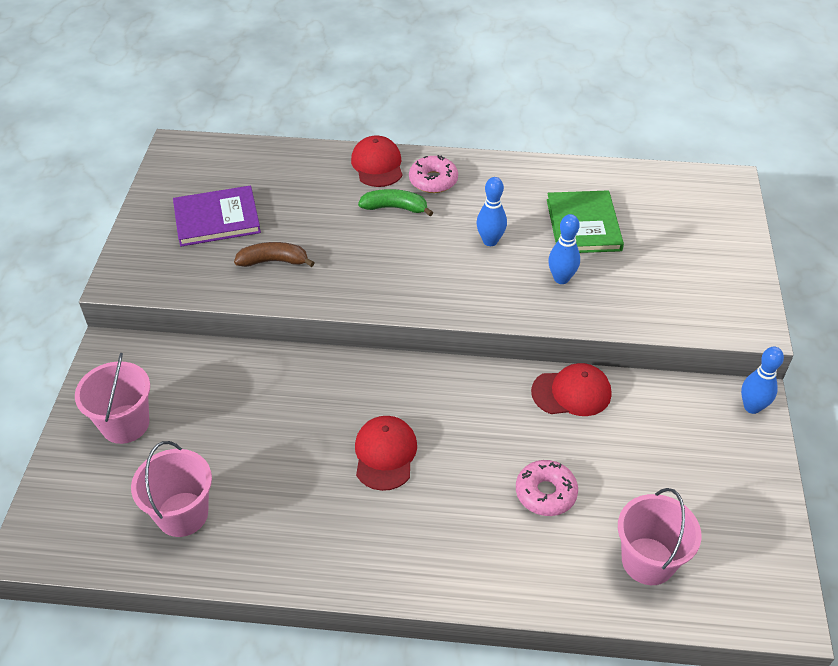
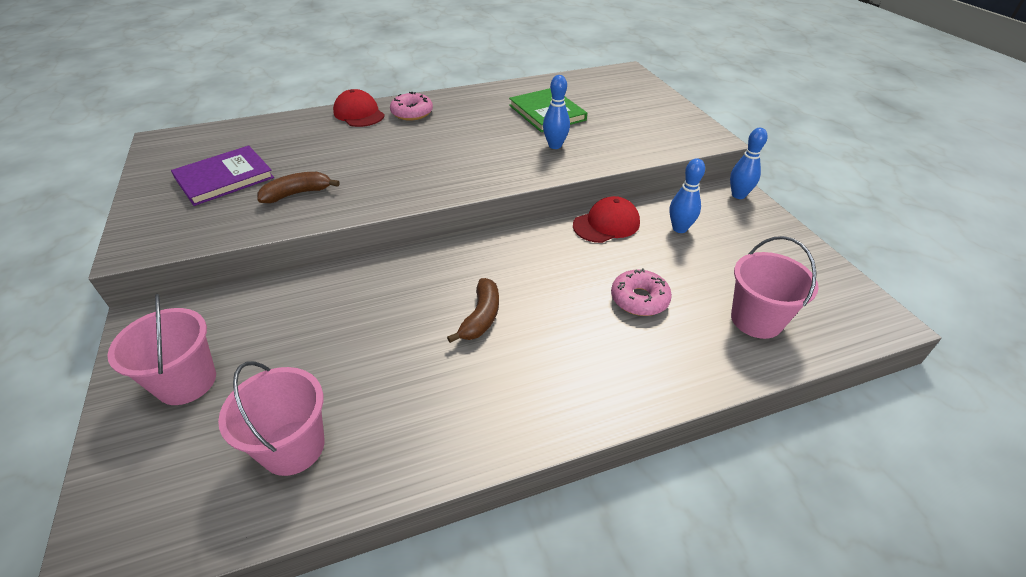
camera: 25 degrees left, 5 degrees down
red cap [355,416,417,491] -> brown banana [447,278,499,343]
green banana [358,189,433,216] -> none
blue bowling pin [476,177,507,246] -> blue bowling pin moved to [669,158,705,233]

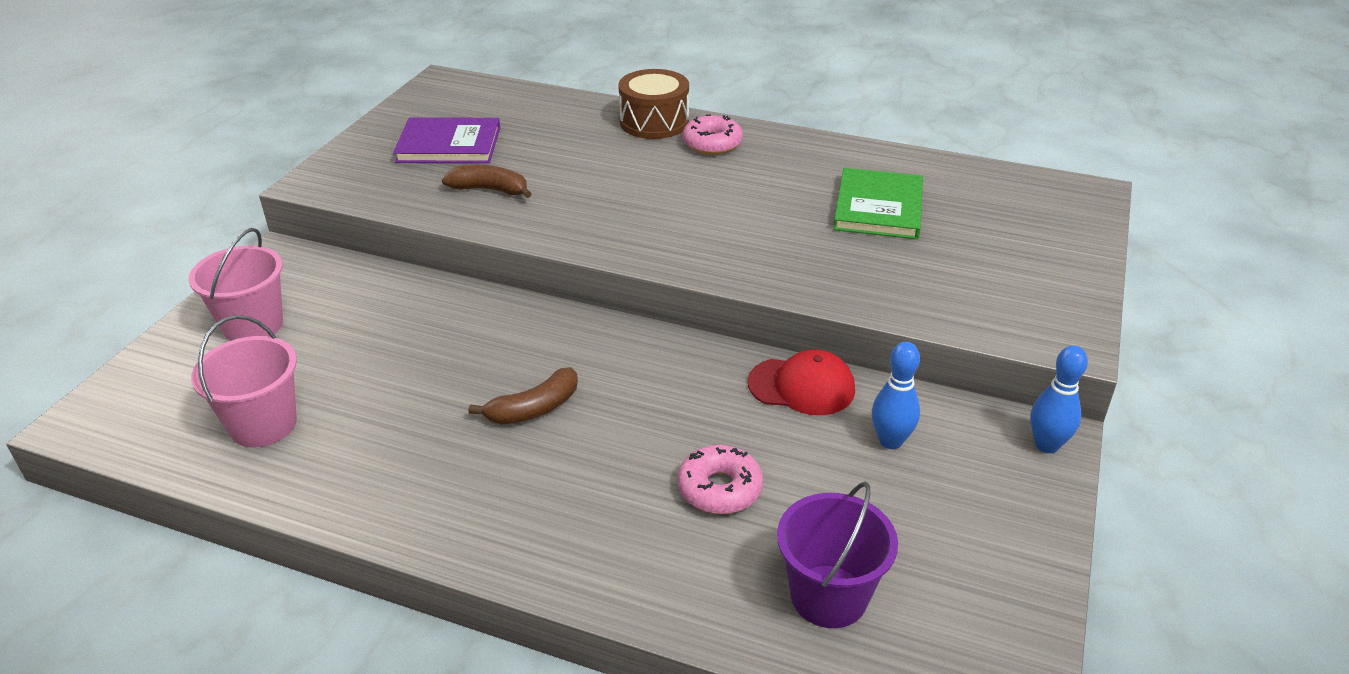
camera: 40 degrees right, 5 degrees down
red cap [333,89,385,127] -> brown drum [618,69,689,139]
blue bowling pin [543,75,570,149] -> none
pink bucket [731,236,819,339] -> purple bucket [777,482,898,628]

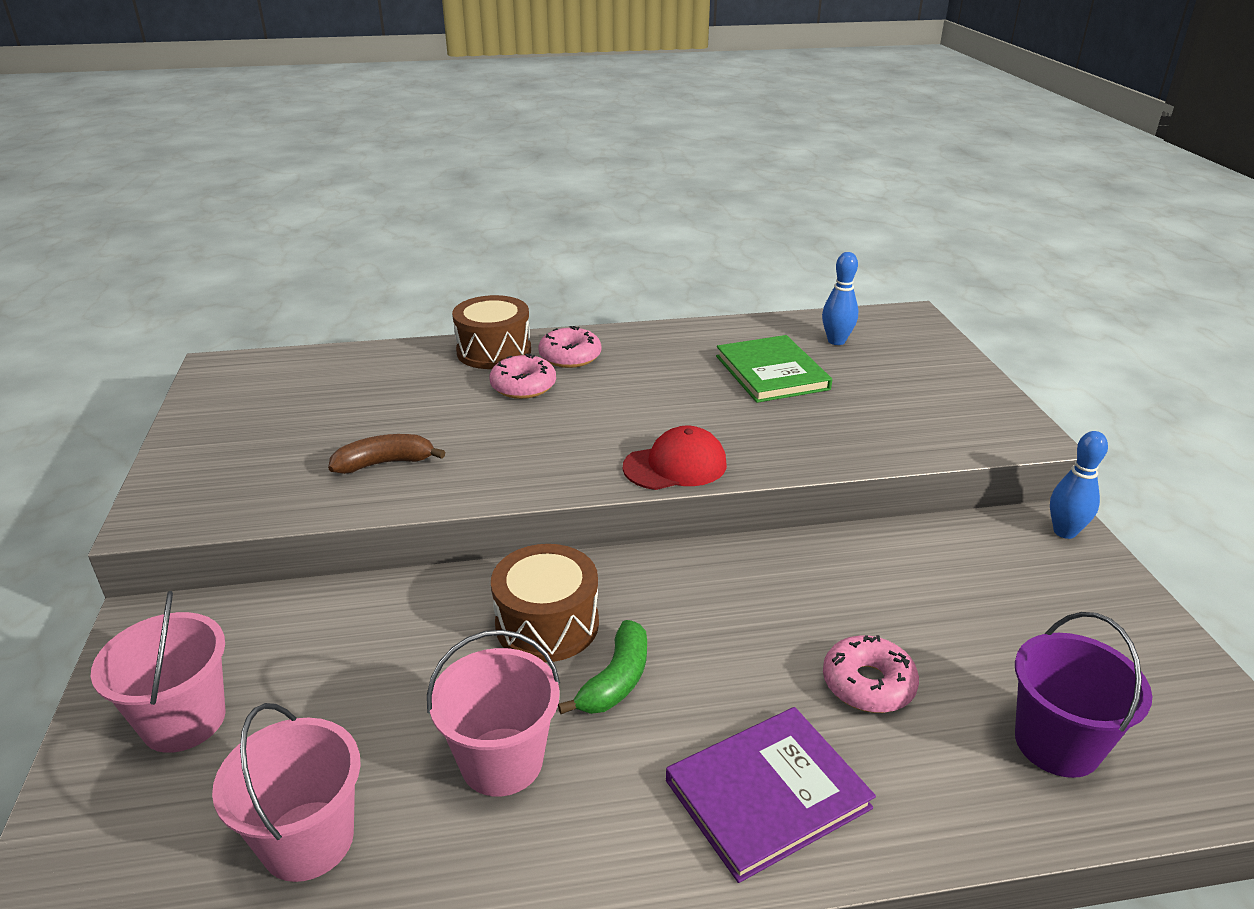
camera: 30 degrees left, 5 degrees down
purple book [393,117,500,163] -> purple book moved to [666,707,876,883]
brown banana [469,367,578,425] -> green banana [558,620,647,714]
red cap [748,349,855,415] -> red cap moved to [623,425,727,490]
blue bowling pin [872,342,920,449] -> blue bowling pin moved to [822,252,858,345]
none -> pink bucket [427,630,560,796]
none -> pink donut [489,354,556,399]
none -> brown drum [491,544,599,662]

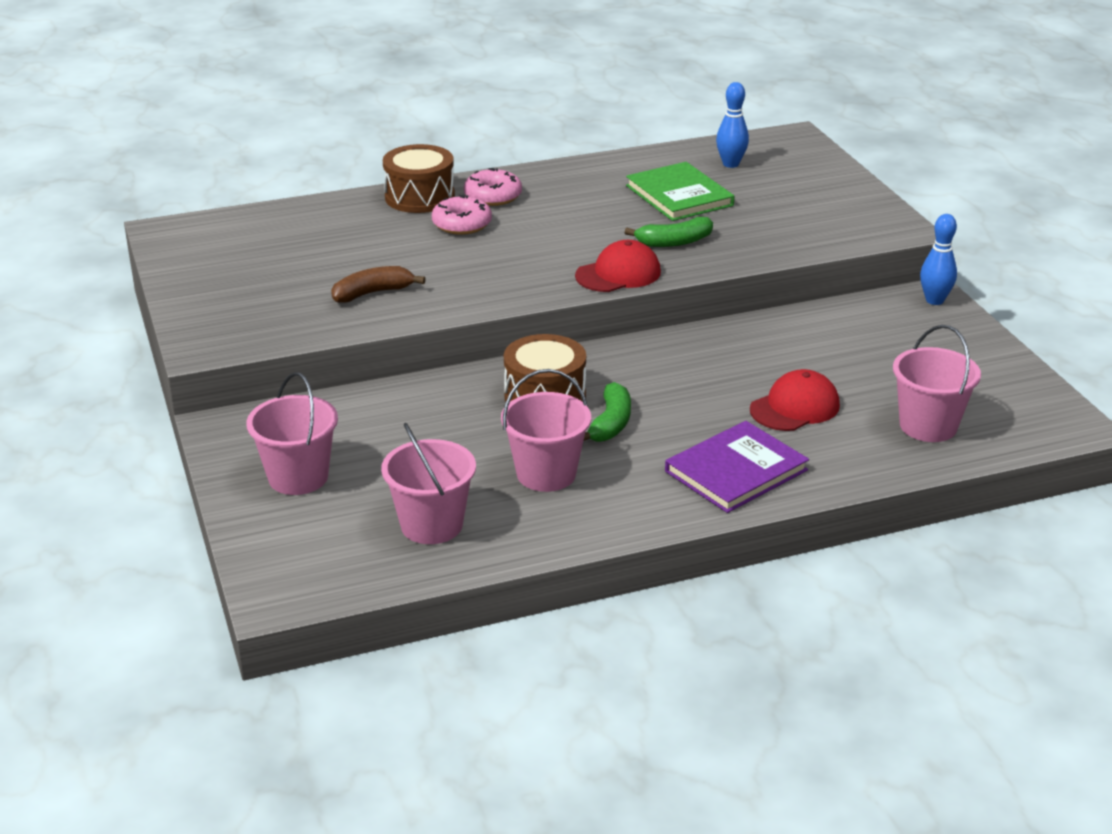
camera: 10 degrees left, 0 degrees up
pink donut [823,635,919,713] -> red cap [750,369,840,431]
purple bucket [1015,612,1152,778] -> pink bucket [893,325,981,442]
none -> green banana [624,217,713,247]

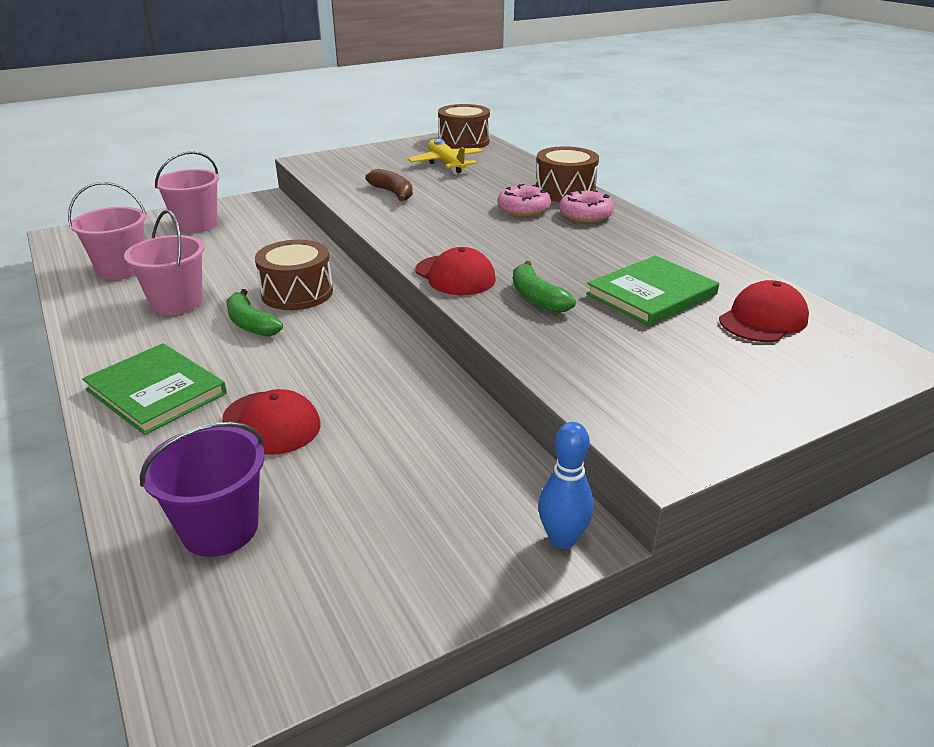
camera: 80 degrees right, 0 degrees up
green banana [584,382,631,442] -> green banana turned 45 degrees clockwise [226,289,283,337]
purple book [665,421,809,513] -> green book [82,343,227,435]
blue bowling pin [716,82,749,168] -> red cap [719,280,809,342]
pink bucket [893,325,981,442] -> purple bucket [140,422,265,557]
none -> yellow plane [408,139,483,173]
none -> brown drum [438,104,490,149]

